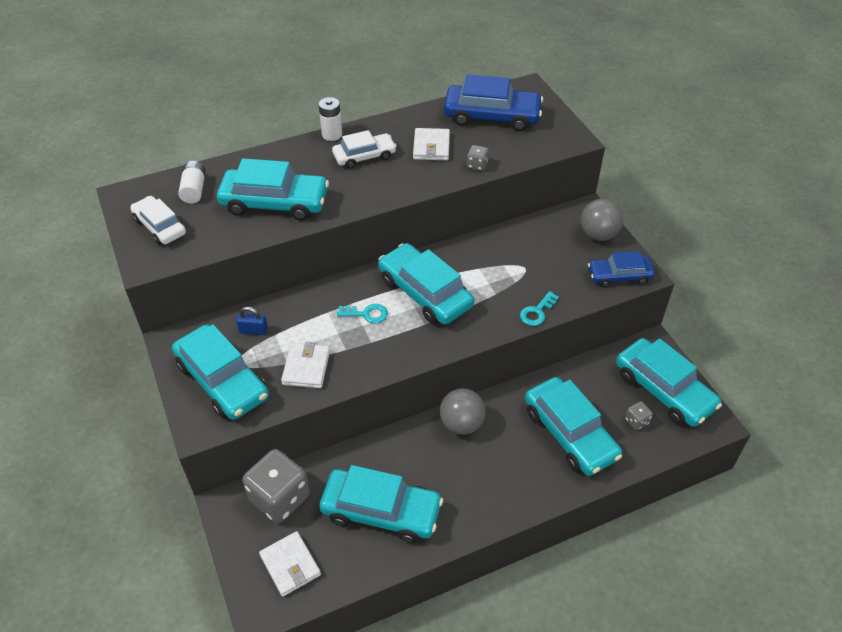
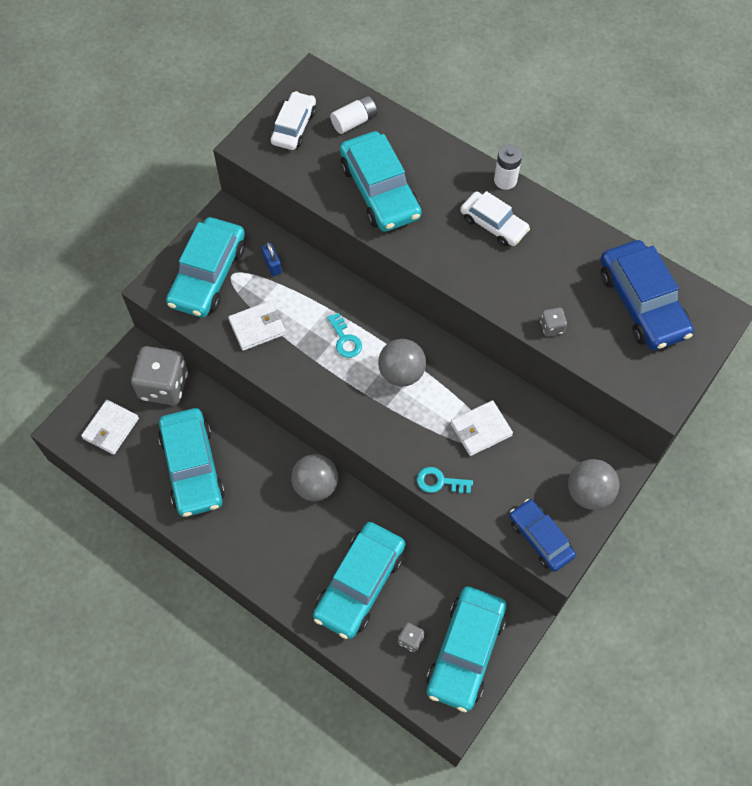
camera: 60 degrees right, 15 degrees up
turquoise car [378,243,474,325] -> grey ball [378,339,426,387]
white wallet [413,128,450,160] -> white wallet moved to [451,400,513,456]

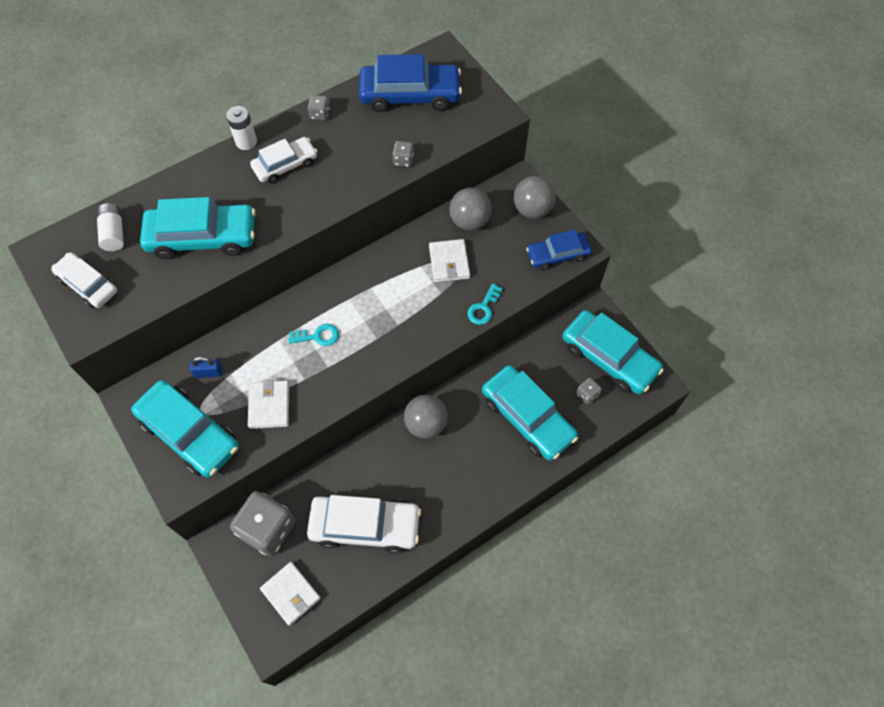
camera: 70 degrees left, 0 degrees up
turquoise car [158,408,225,517] -> white car [307,495,421,554]
grey ball [378,339,426,387] -> grey ball moved to [449,188,492,230]
none -> grey dice [308,95,330,120]

